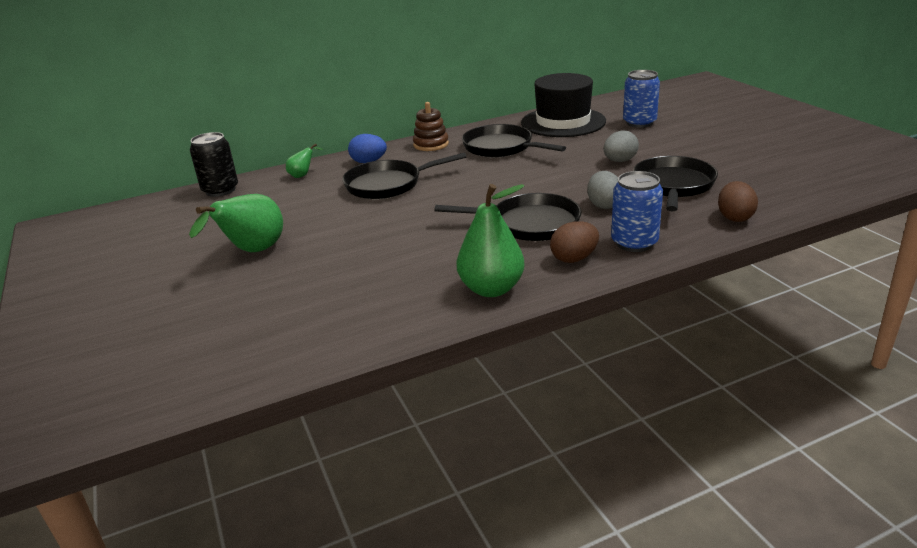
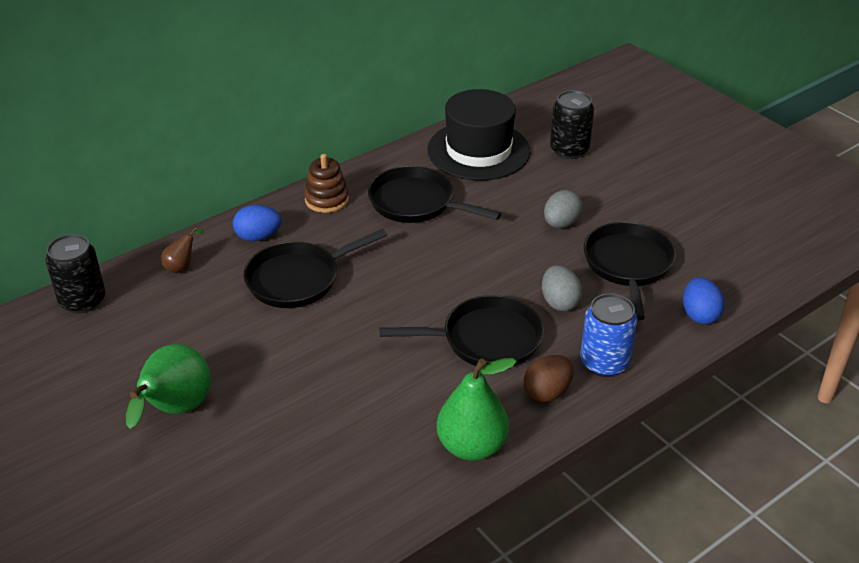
camera: 15 degrees left, 10 degrees up
green pear [286,143,323,178] -> brown pear [161,227,204,273]
blue can [623,70,660,128] -> black can [550,90,594,159]
brown egg [718,181,758,222] -> blue egg [683,277,724,324]

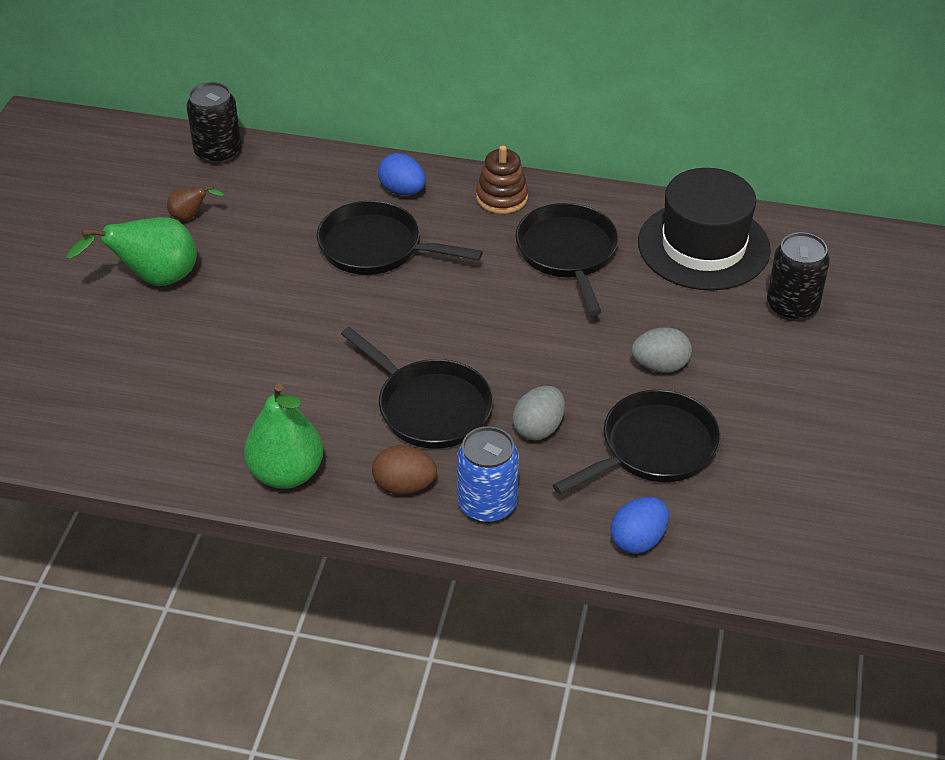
camera: 50 degrees right, 5 degrees up
brown pear [161,227,204,273] -> brown pear moved to [167,186,224,221]

